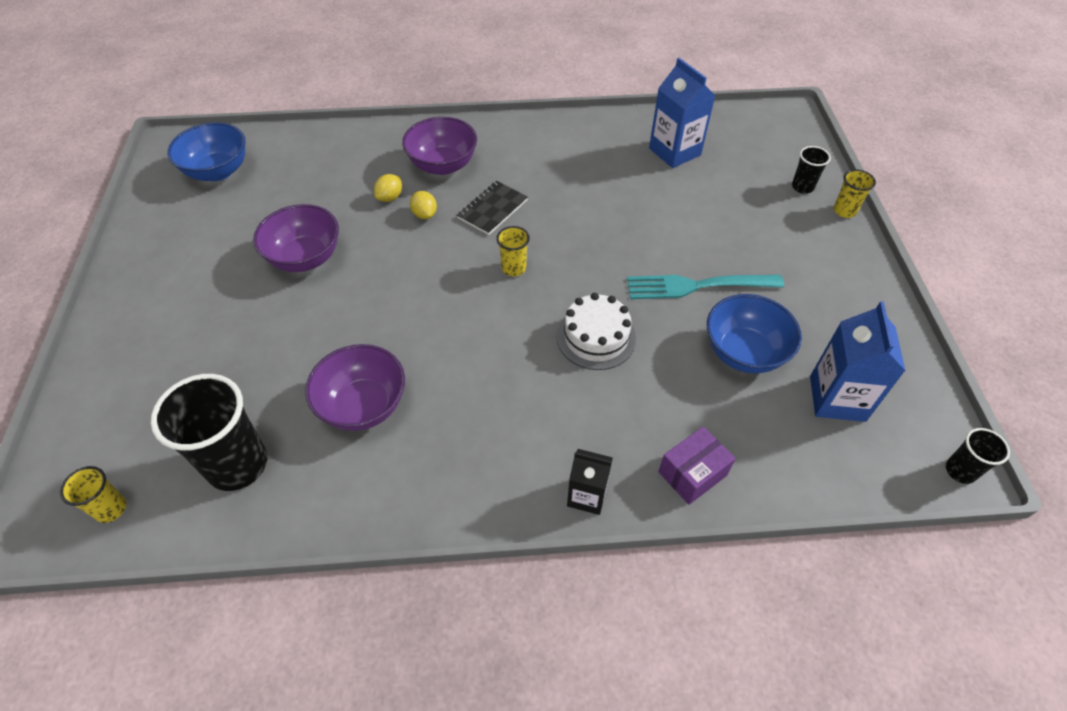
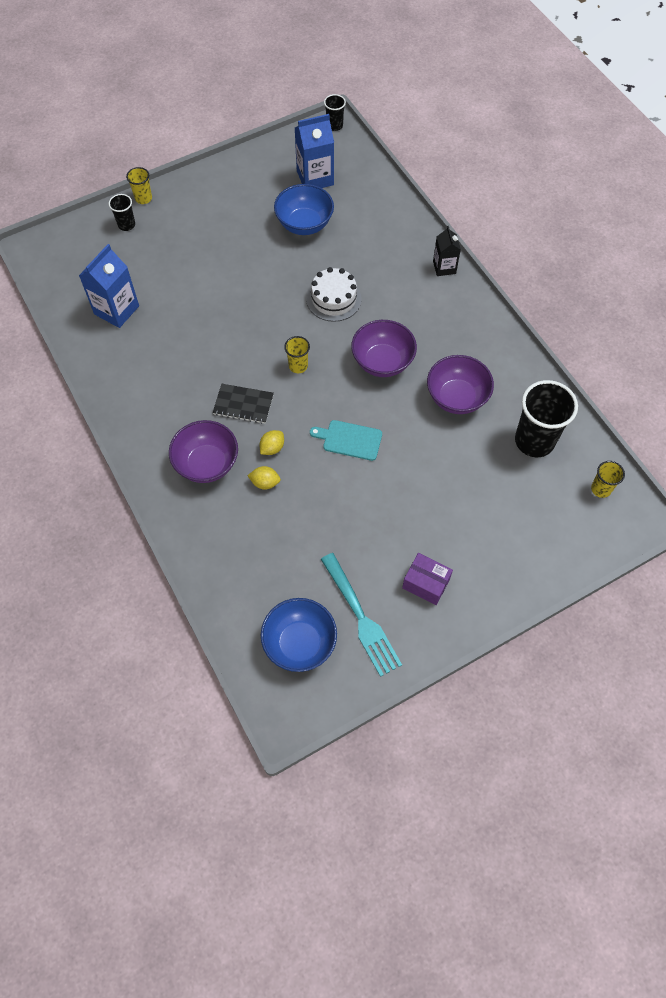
camera: 115 degrees left, 10 degrees up
purple bowl [253,204,339,272] -> purple bowl moved to [351,320,417,377]
turquoise fork [627,275,784,299] -> turquoise fork moved to [321,553,402,677]
purple box [658,426,736,505] -> purple box moved to [402,553,453,605]
none -> turquoise cutting board [310,420,382,461]

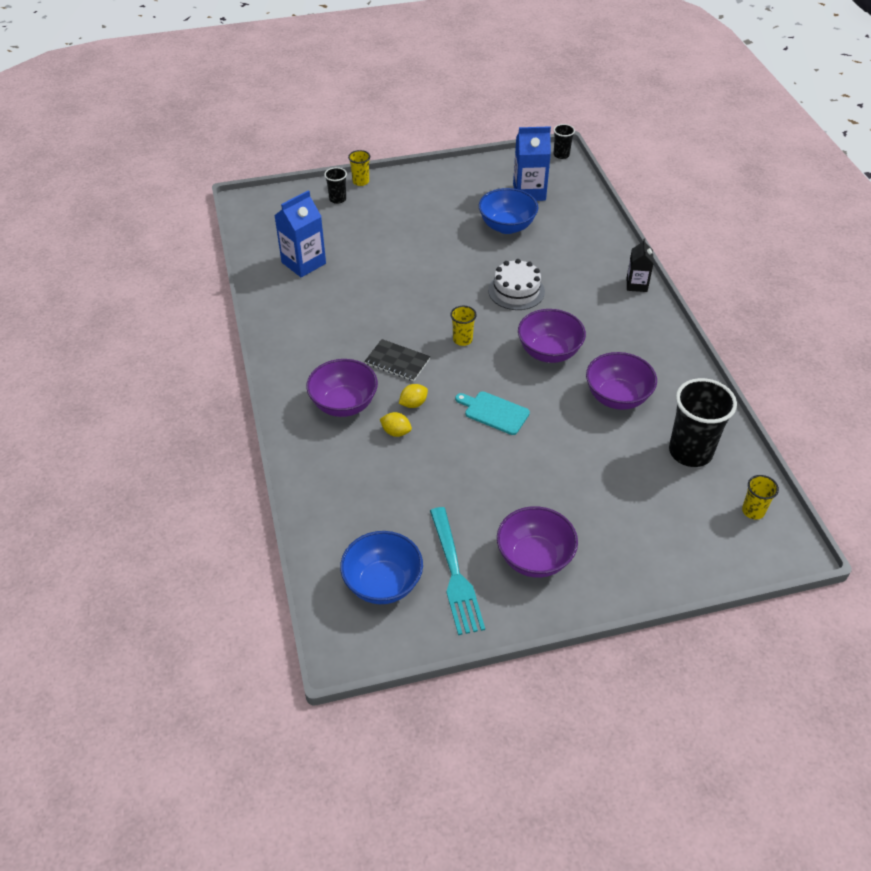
camera: 15 degrees right, 15 degrees down
purple box [402,553,453,605] -> purple bowl [497,506,578,578]

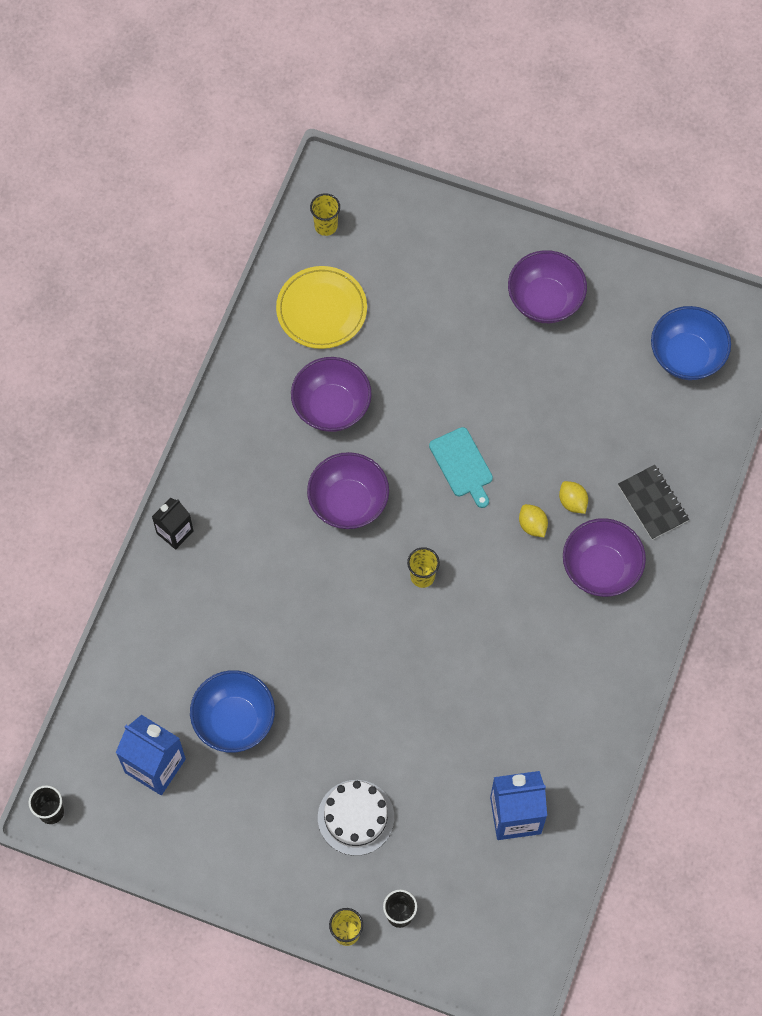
camera: 145 degrees left, 20 degrees up
black notebook [365,339,430,381] -> black notebook moved to [618,465,689,540]
yellow lemon [399,384,428,408] -> yellow lemon turned 60 degrees clockwise [519,504,548,537]
turquoise fork [430,507,485,635] -> none
white cake [488,259,545,310] -> white cake moved to [318,780,394,856]
black cup [669,378,737,467] -> yellow plate [276,266,367,349]

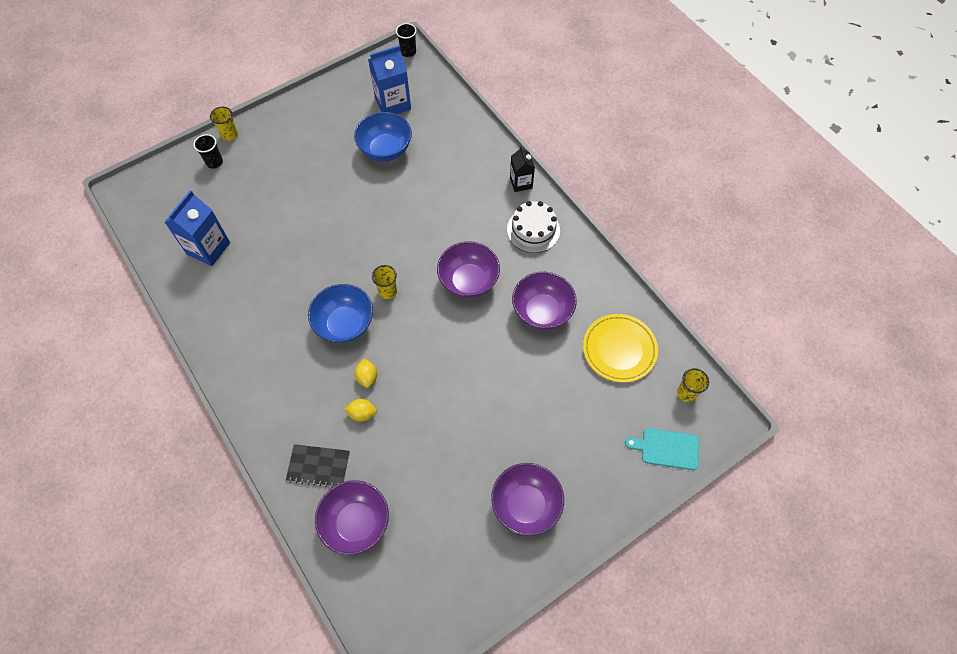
camera: 125 degrees right, 5 degrees down
white cake [318,780,394,856] -> white cake moved to [507,201,560,253]
turquoise cutting board [429,427,493,508] -> turquoise cutting board moved to [625,428,699,470]
yellow lemon [519,504,548,537] -> yellow lemon turned 75 degrees clockwise [355,358,377,388]
purple bowl [563,518,646,597] -> purple bowl moved to [315,480,389,555]
blue bowl [651,306,731,380] -> blue bowl moved to [308,284,373,343]

